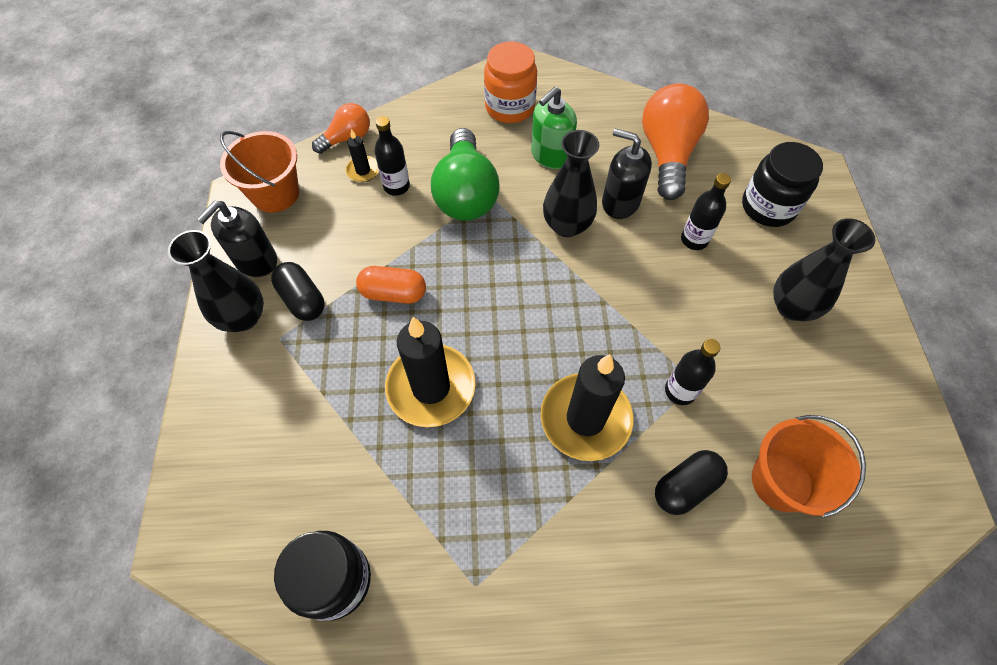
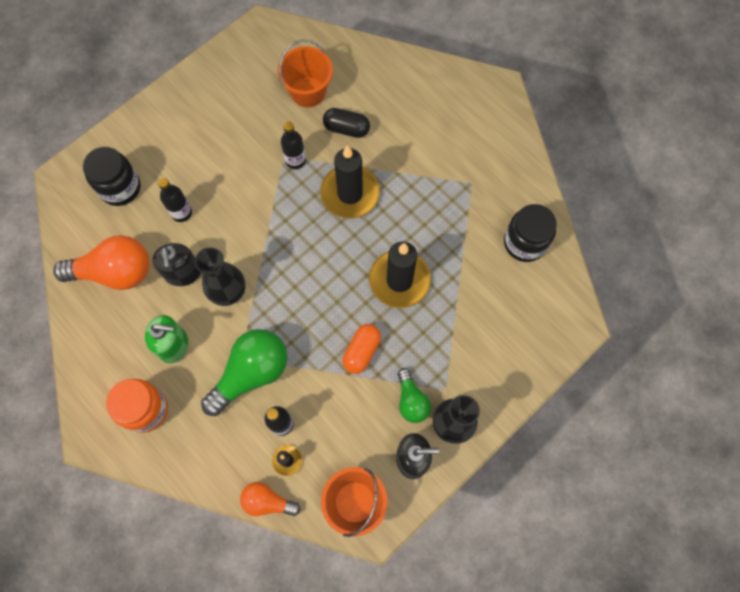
camera: 130 degrees left, 10 degrees up
black capsule [271,262,325,321] -> green light bulb [398,368,431,423]
orange capsule [356,266,426,304] -> orange capsule turned 60 degrees clockwise [343,324,381,374]
orange light bulb [642,83,709,200] -> orange light bulb turned 150 degrees counterclockwise [53,235,150,290]
black vase [773,218,875,321] -> none

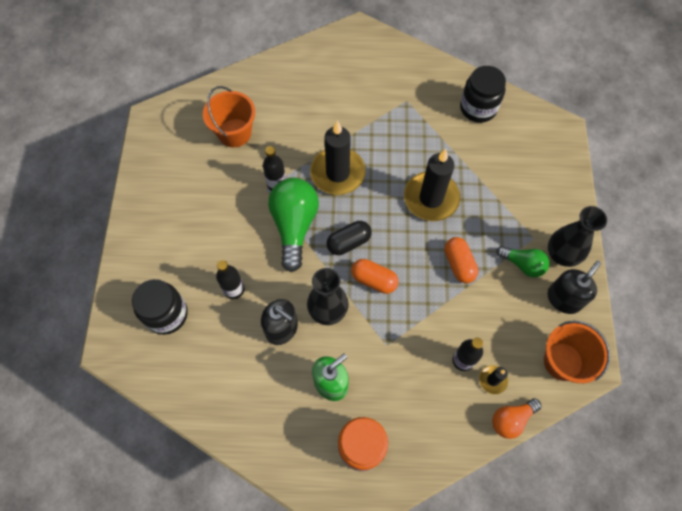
camera: 45 degrees left, 5 degrees down
orange light bulb [53,235,150,290] -> none
green light bulb [201,329,288,416] -> green light bulb moved to [268,178,319,272]
black capsule [323,108,370,138] -> black capsule moved to [326,221,372,255]
none -> orange capsule [351,259,398,294]

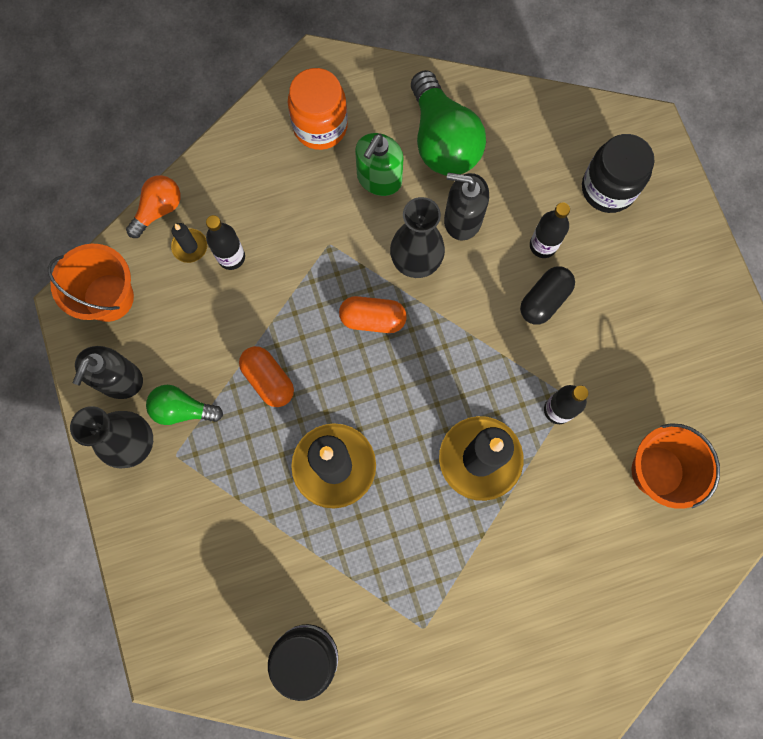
camera: 160 degrees right, 10 degrees up
green light bulb [268,178,319,272] -> green light bulb moved to [411,70,486,176]
black capsule [326,221,372,255] -> black capsule moved to [520,266,575,325]

